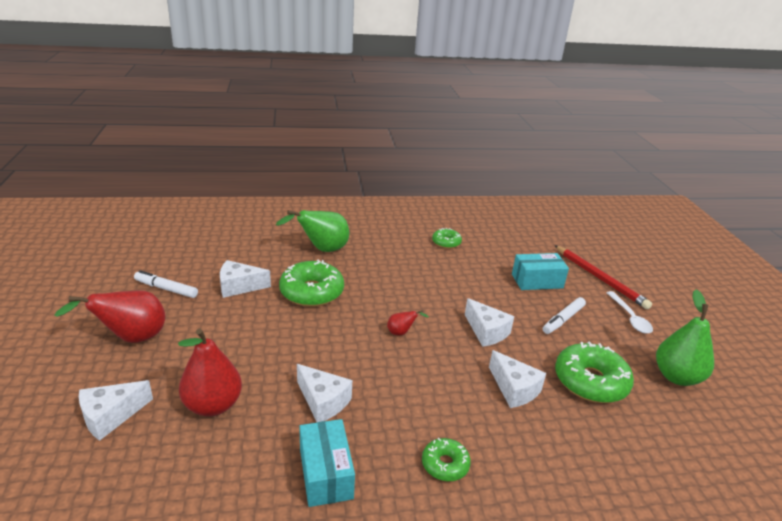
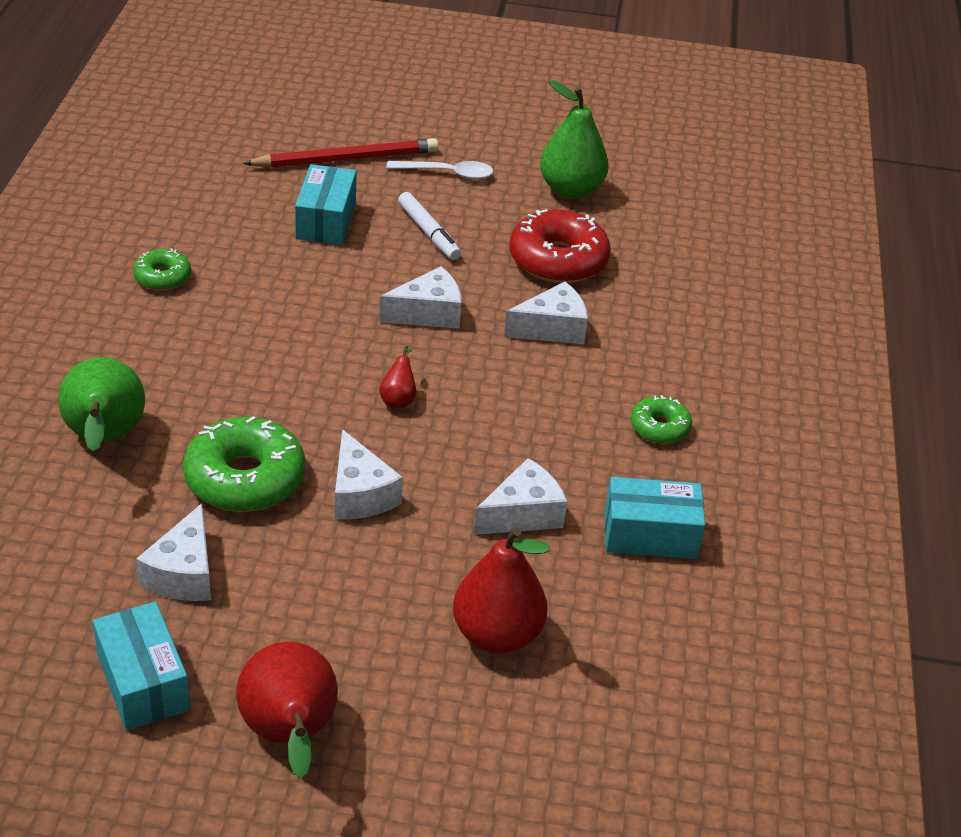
camera: 75 degrees left, 10 degrees up
white cheese [79,380,153,441] -> white cheese moved to [335,429,403,519]
white marker [134,270,198,298] -> turquoise box [93,602,190,731]
green donut [555,341,634,403] -> red donut [510,209,611,283]

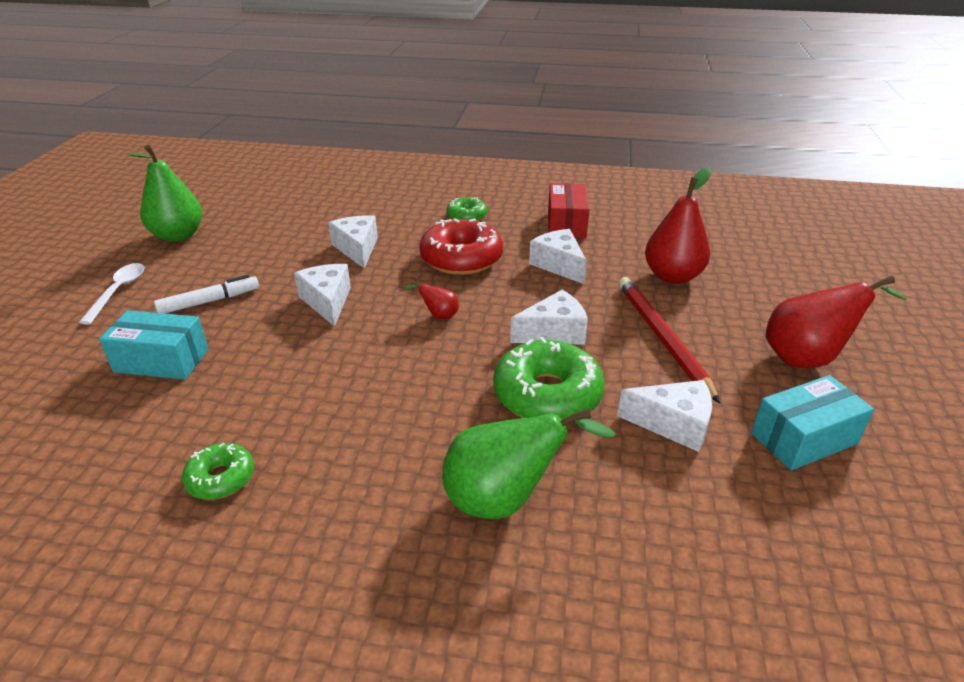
camera: 85 degrees left, 5 degrees down
red pencil [243,138,439,168] -> red pencil moved to [619,277,720,404]
red donut [510,209,611,283] -> red donut moved to [419,219,503,275]
turquoise box [605,477,705,559] -> red box [548,183,589,238]

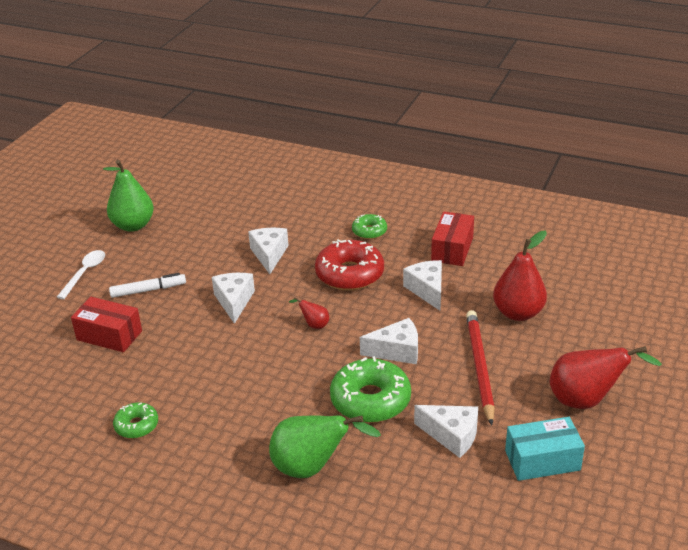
camera: 15 degrees right, 0 degrees up
turquoise box [99,310,209,380] -> red box [71,297,142,352]

